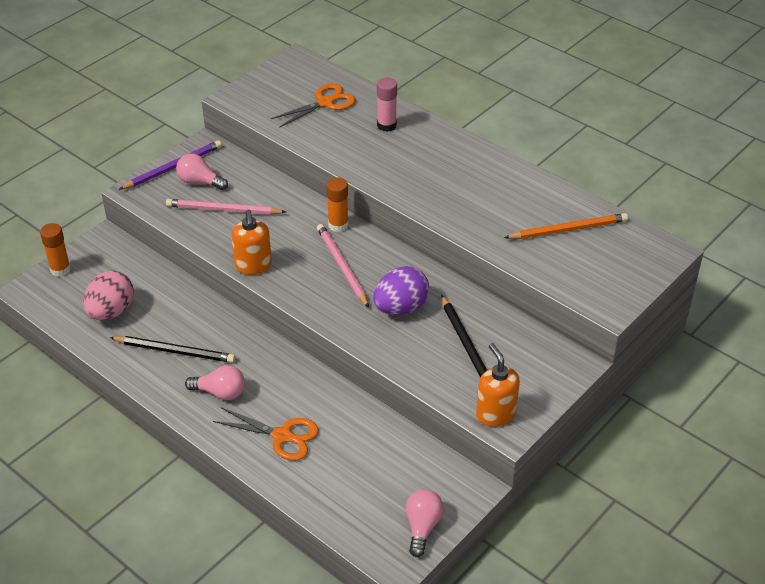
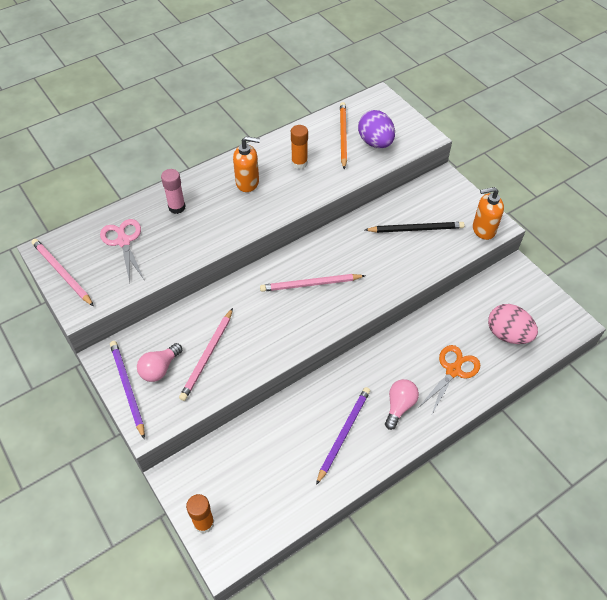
camera: 75 degrees left, 10 degrees up
pink egg [83,271,134,321] -> pink egg moved to [488,304,538,344]
black pencil [110,336,235,363] -> purple pencil [316,387,370,485]
orange soap dispenser [231,210,272,275] -> orange soap dispenser moved to [233,136,260,192]
orange scissors [271,83,356,128] -> pink scissors [100,219,145,282]
orange glue stick [326,177,349,232] -> orange glue stick moved to [291,125,308,169]
purple egg [373,266,429,315] -> purple egg moved to [358,110,395,148]
pink light bulb [405,489,444,557] -> none
none -> pink pencil [31,239,94,306]

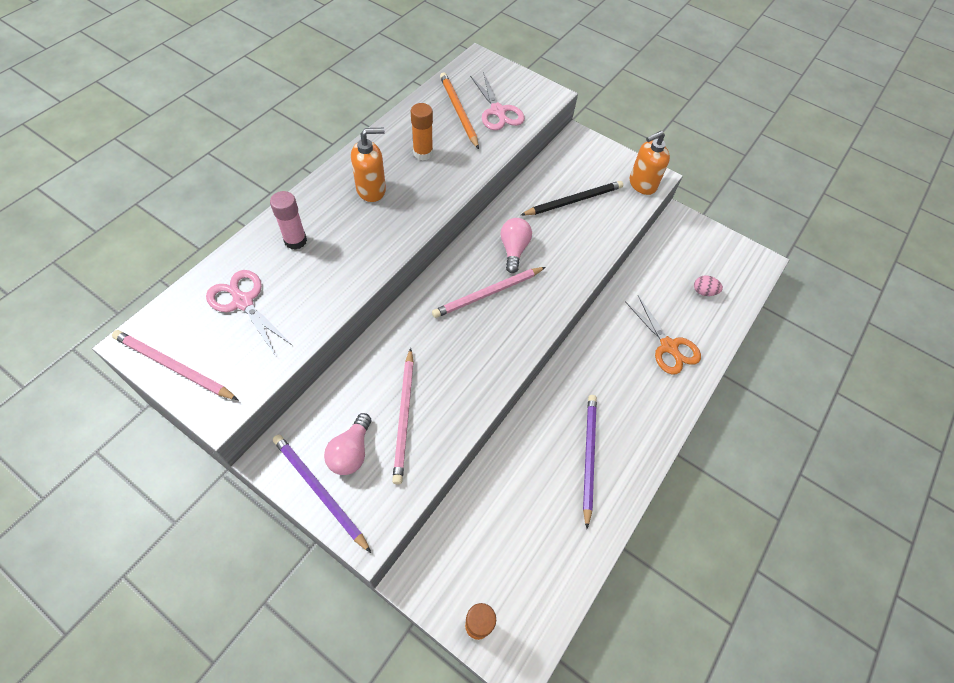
camera: 25 degrees left, 5 degrees up
purple egg [358,110,395,148] -> pink scissors [470,72,525,130]
pink light bulb [385,379,419,430] -> pink light bulb moved to [500,218,532,273]
orange scissors [418,345,480,416] -> orange scissors turned 135 degrees clockwise [625,296,701,375]
pink egg [488,304,538,344] -> pink egg [694,276,723,296], size x0.50

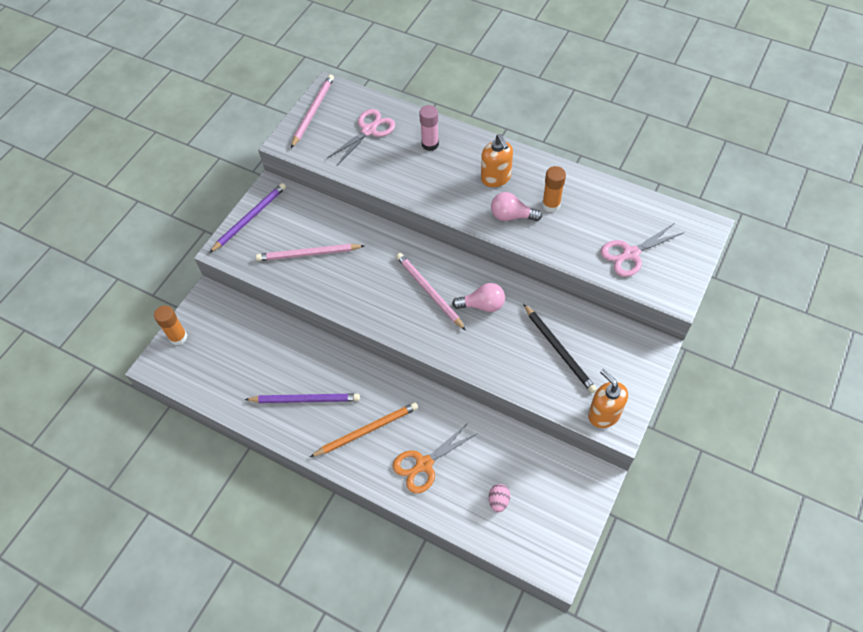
camera: 90 degrees right, 0 degrees up
pink light bulb [324,413,371,475] -> pink light bulb moved to [491,192,542,221]
orange pencil [440,72,479,149] -> orange pencil moved to [310,402,418,457]

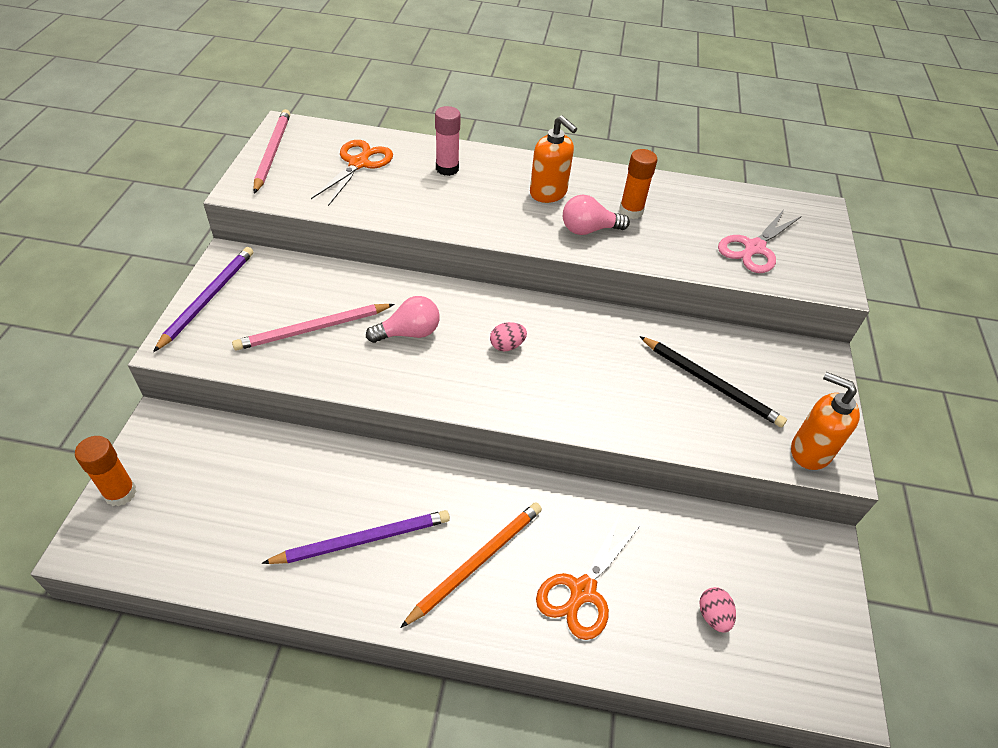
camera: 25 degrees left, 10 degrees down
pink scissors [327,109,395,165] -> orange scissors [311,140,393,206]
pink pencil [396,253,466,330] -> pink egg [490,322,527,351]
pink light bulb [452,283,505,312] -> pink light bulb moved to [366,296,440,343]

